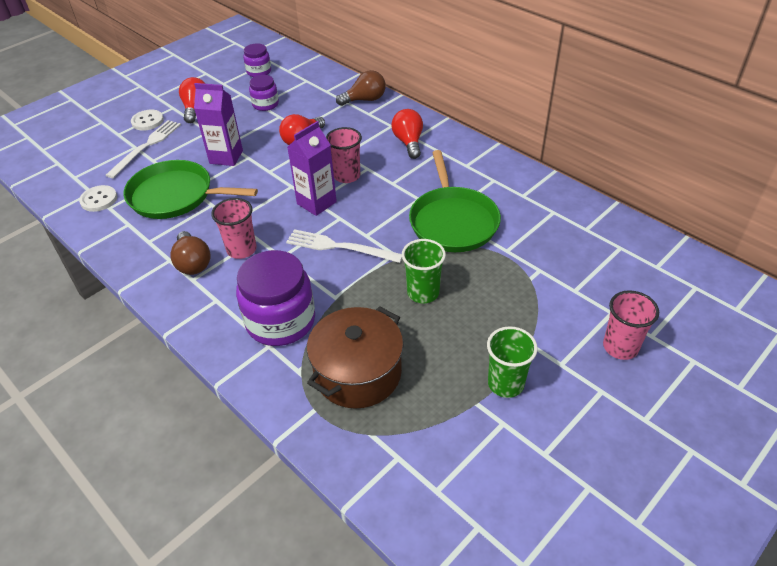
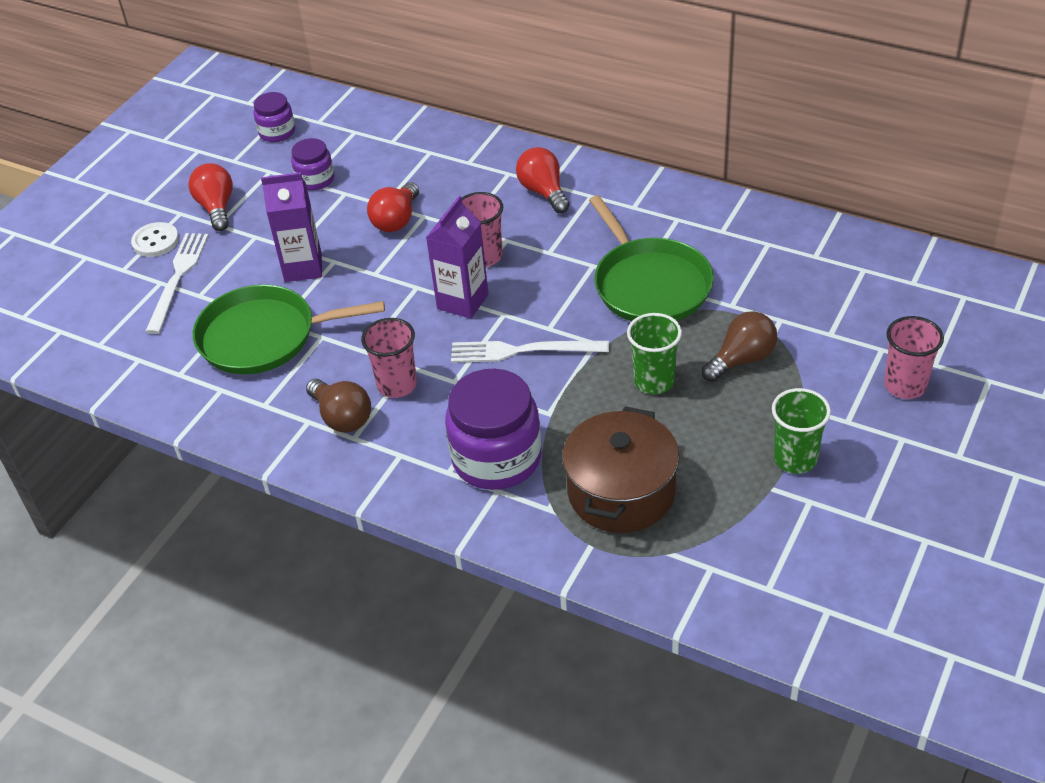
camera: 15 degrees left, 0 degrees up
white button [79,185,117,212] -> none
brown light bulb [336,70,386,106] -> brown light bulb moved to [702,311,777,382]

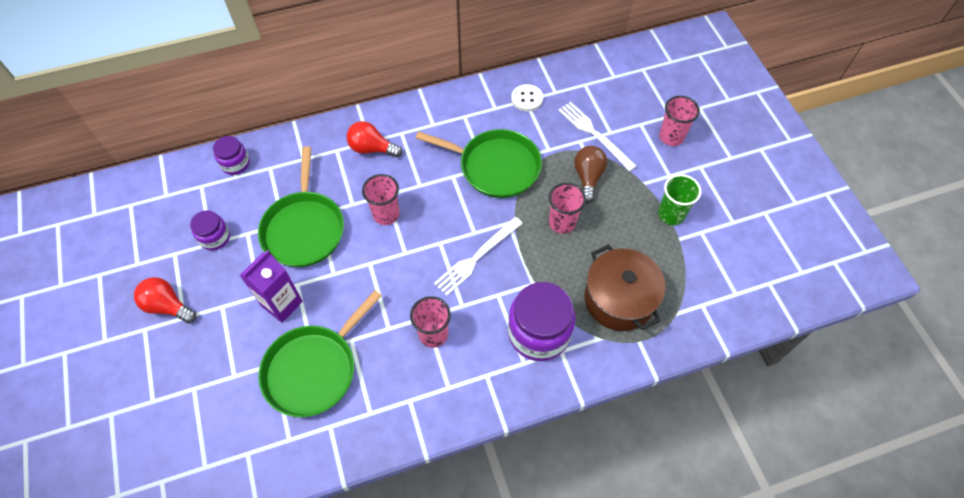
camera: 50 degrees left, 15 degrees up
white button [131,222,179,257] -> white button moved to [511,84,543,112]
white fork [145,233,209,334] -> white fork moved to [558,102,636,171]
purple jar [253,92,295,142] -> purple jar moved to [213,136,250,175]
brown light bulb [306,379,371,432] -> none
red light bulb [367,182,419,232] -> green pan [258,146,344,267]
purple carton [426,196,489,319] -> none
green cup [627,313,682,394] -> pink cup [549,183,586,234]

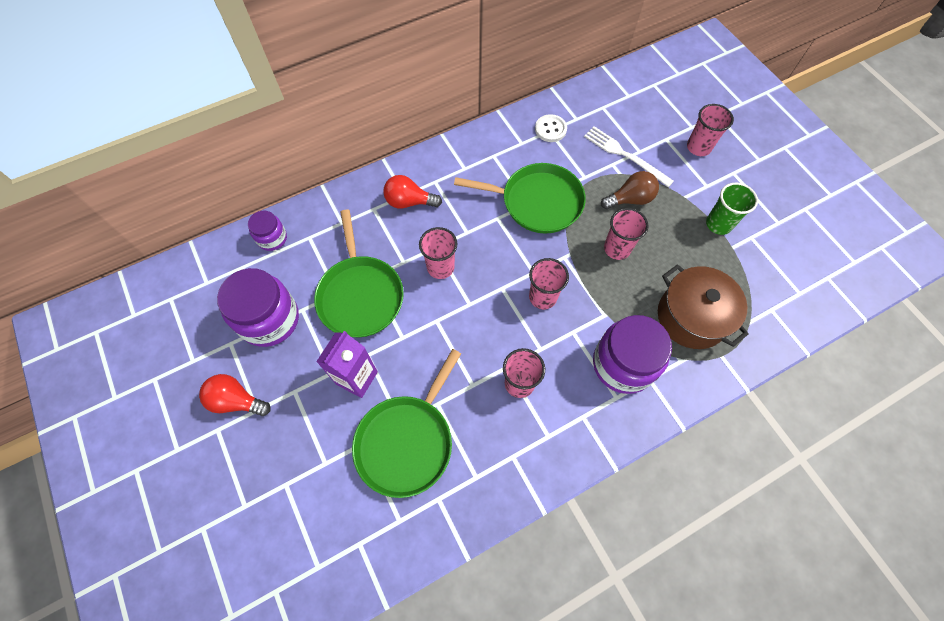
camera: 10 degrees left, 5 degrees up
purple jar [190,210,230,250] -> purple jar [217,268,299,347], size x1.87
white fork [434,217,523,295] -> pink cup [529,258,569,309]
brown light bulb [574,146,607,203] -> brown light bulb turned 75 degrees clockwise [601,171,659,209]

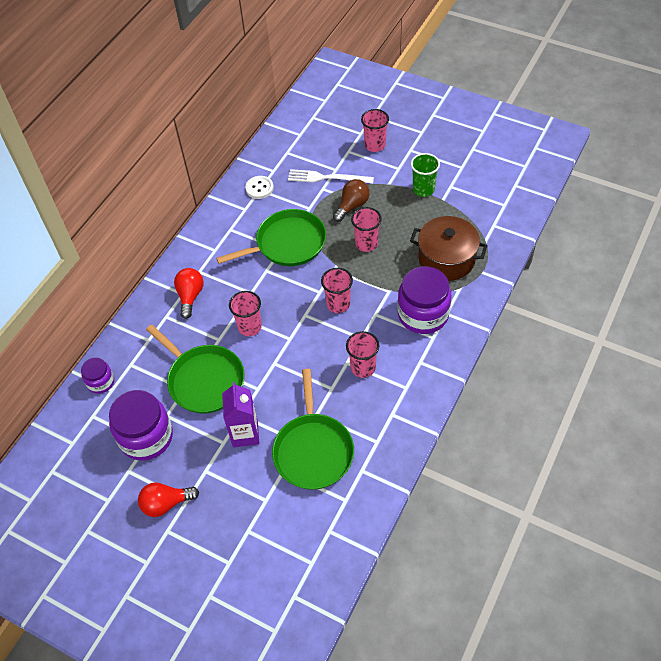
camera: 30 degrees left, 10 degrees down
red light bulb [383,175,442,209] -> red light bulb turned 120 degrees clockwise [174,268,204,319]

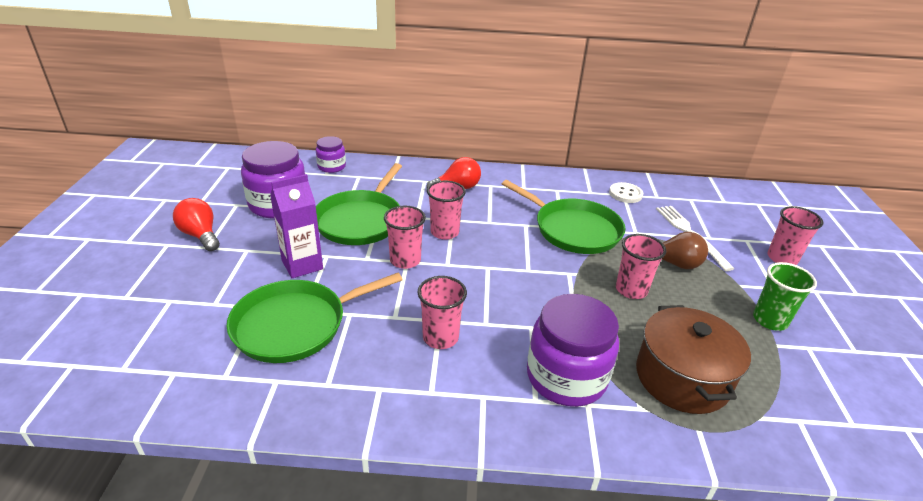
camera: 60 degrees right, 20 degrees down
pink cup [321,268,353,313] -> pink cup moved to [384,206,426,269]

